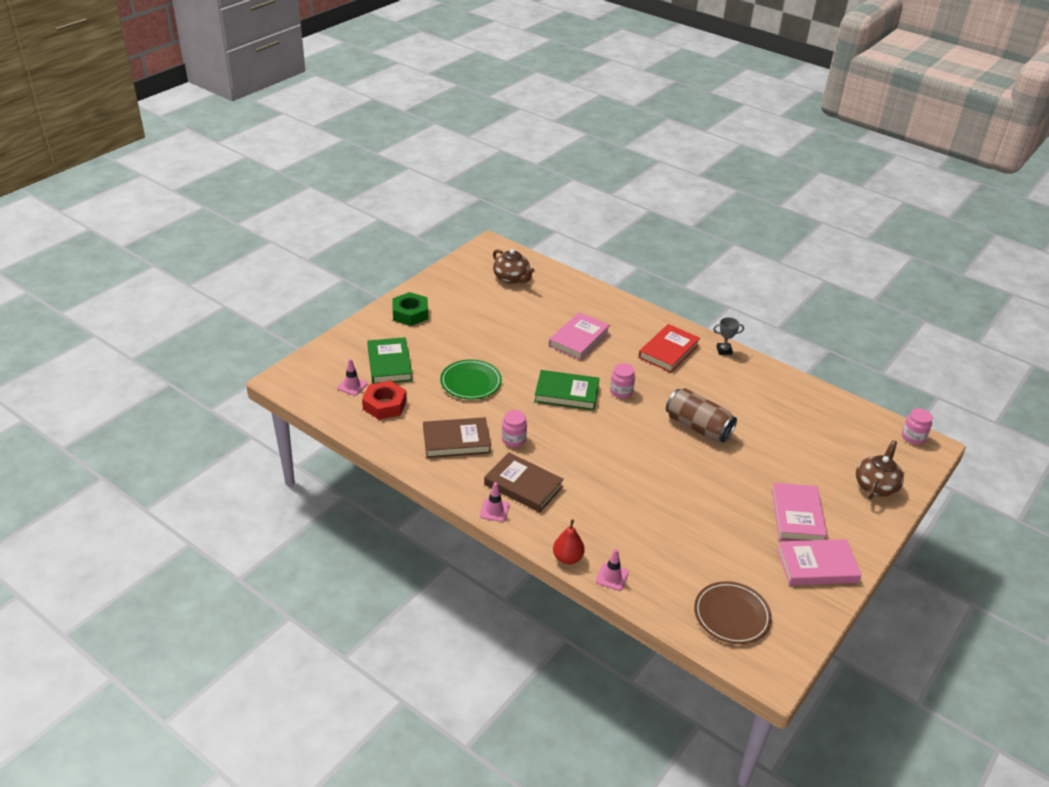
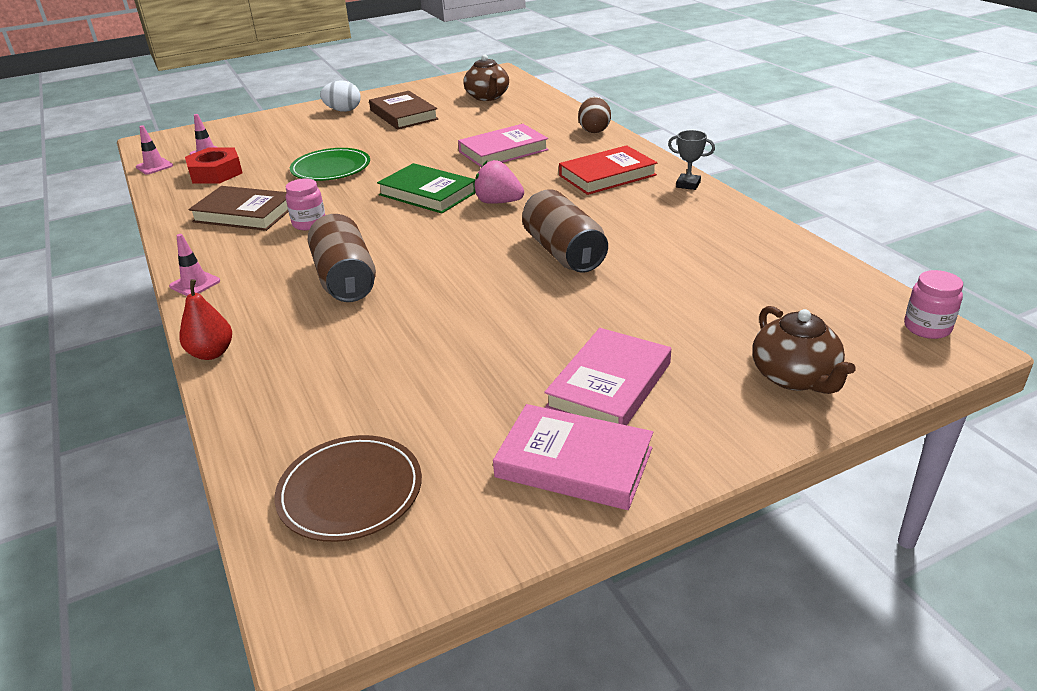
camera: 30 degrees right, 5 degrees down
green book [367,337,412,384] -> none
green nut [392,292,428,326] -> white egg [320,80,361,112]
brown book [484,452,564,513] -> brown book moved to [369,91,438,129]
pink traffic cone [596,549,629,591] -> pink traffic cone moved to [136,125,173,174]
pink jar [610,363,635,398] -> pink strawberry [473,160,524,204]
brown teapot [856,440,904,499] -> brown teapot turned 105 degrees clockwise [752,306,856,394]
none -> brown can [308,214,376,302]
none -> brown egg [578,97,611,133]

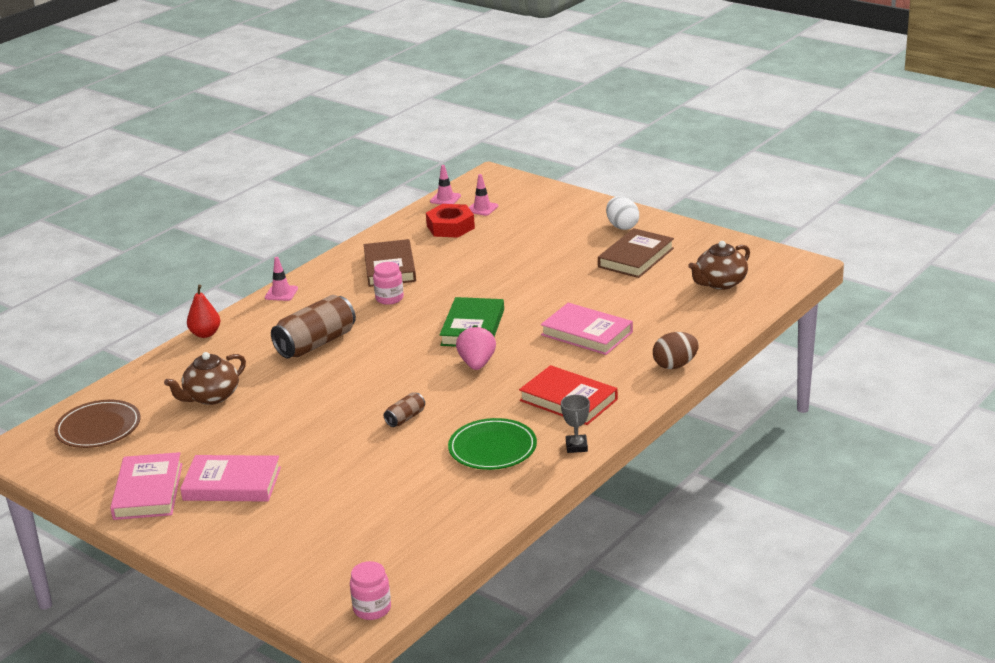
camera: 65 degrees right, 5 degrees down
green plate [290,148,370,181] -> green plate moved to [448,418,537,470]
brown can [522,189,608,273] -> brown can [384,392,425,427], size x0.48
brown teapot [752,306,856,394] -> brown teapot moved to [164,352,246,405]

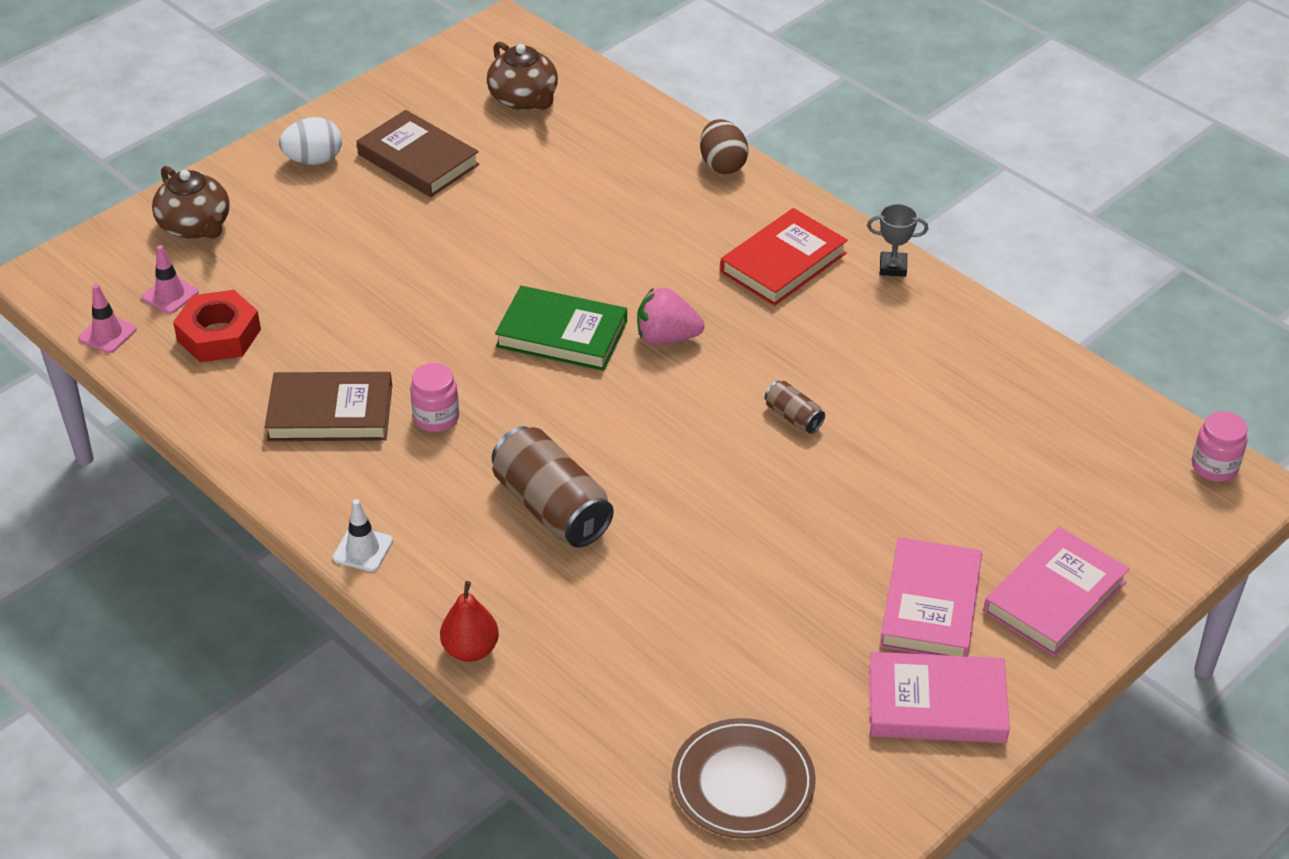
camera: 85 degrees left, 15 degrees up
brown teapot [164,352,246,405] -> brown teapot moved to [152,166,230,239]
pink traffic cone [265,257,298,301] -> white traffic cone [333,499,393,572]
green plate [448,418,537,470] -> none
pink book [541,303,633,355] -> pink book moved to [984,527,1130,656]

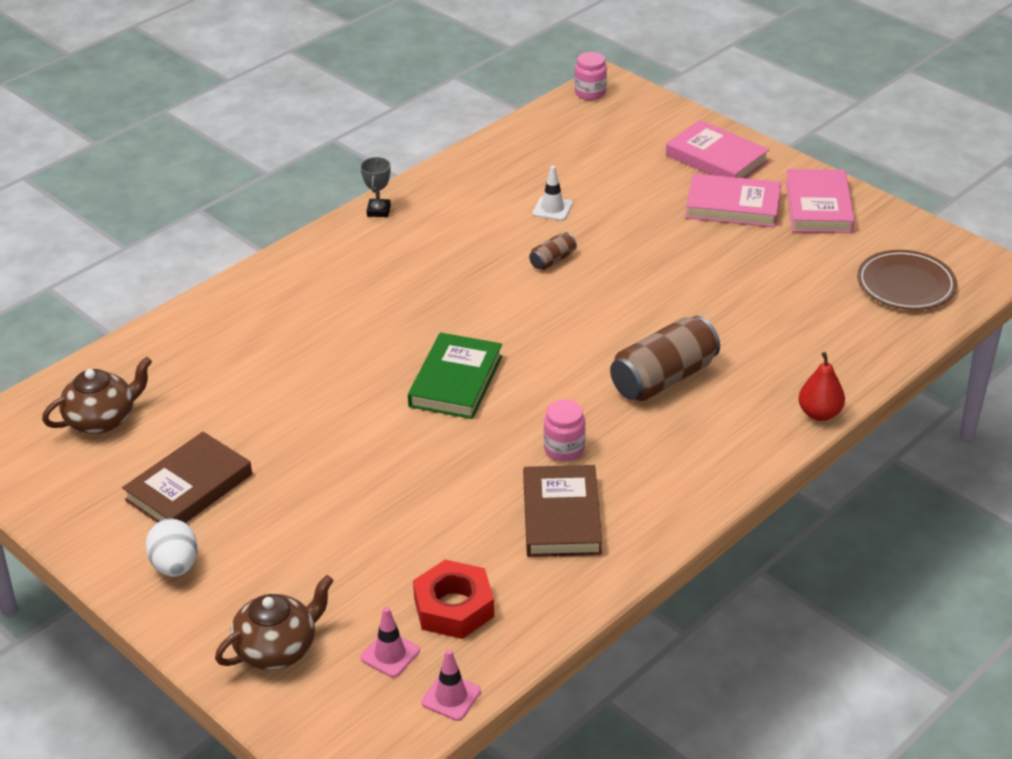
camera: 90 degrees left, 5 degrees down
white traffic cone [333,499,393,572] -> white traffic cone moved to [532,166,573,221]
pink strawberry [637,287,704,345] -> none
brown egg [700,119,749,174] -> none
red book [720,208,848,306] -> none

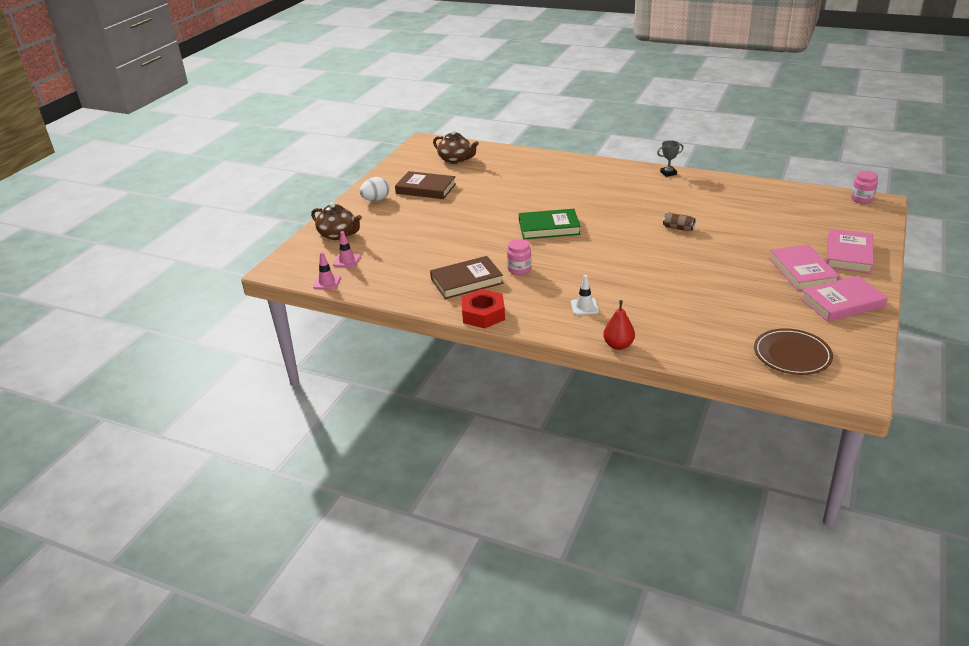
camera: 70 degrees right, 5 degrees down
red nut [413,560,494,639] -> red nut moved to [461,289,505,328]
white traffic cone [532,166,573,221] -> white traffic cone moved to [571,275,599,315]
brown can [610,316,720,401] -> none

